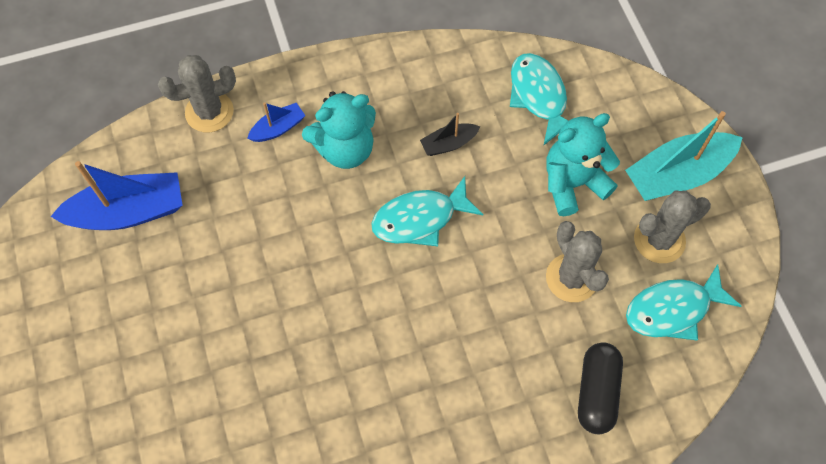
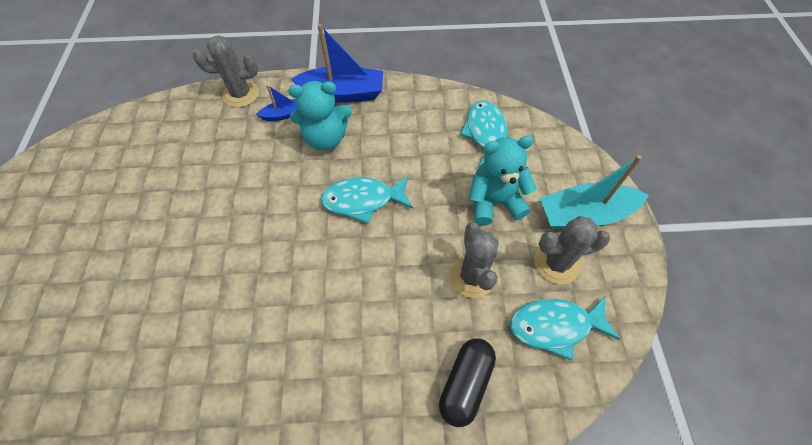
camera: 15 degrees right, 5 degrees down
blue boat [50,161,183,230] -> blue boat moved to [291,24,383,103]
black boat [420,113,480,156] -> none

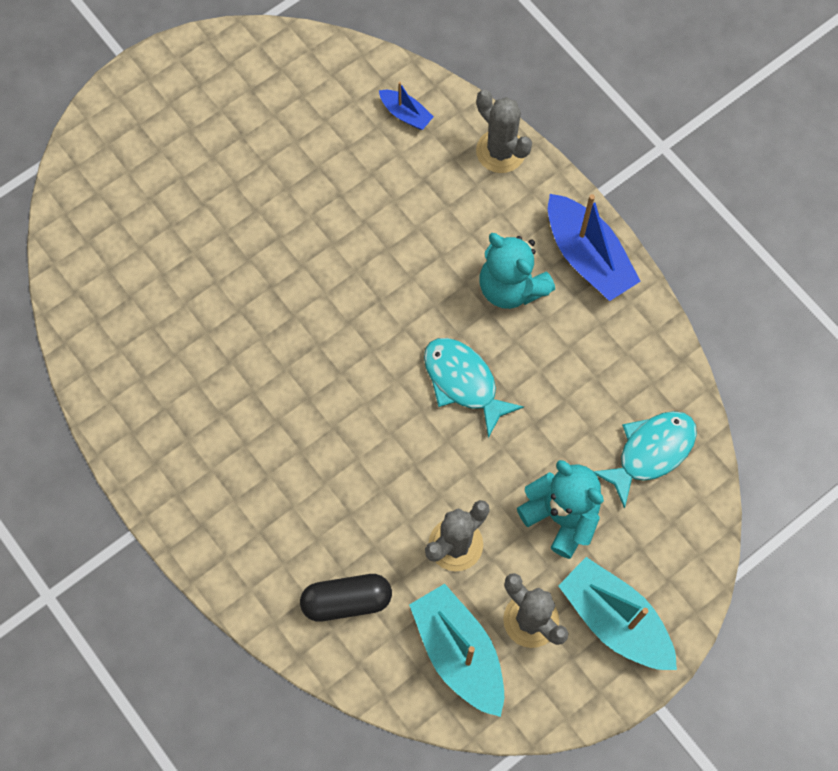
camera: 55 degrees right, 10 degrees up
blue boat [256,85,298,121] -> blue boat moved to [379,82,434,130]
turquoise fish [510,296,620,361] -> turquoise boat [409,584,504,717]

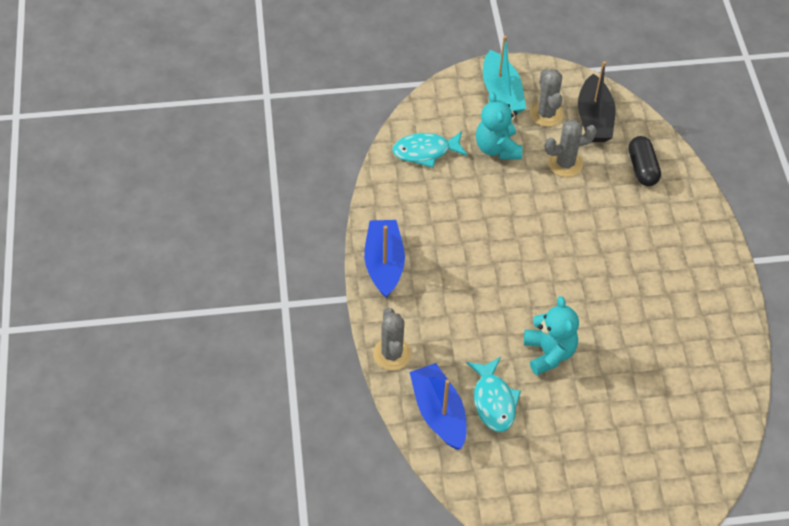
camera: 150 degrees left, 15 degrees down
black capsule [300,574,392,622] -> black capsule turned 60 degrees clockwise [628,136,661,186]
blue boat [379,82,434,130] -> blue boat [409,363,467,450], size x1.98
turquoise boat [409,584,504,717] -> black boat [578,61,616,142]
turquoise fish [424,338,524,438] -> turquoise fish moved to [467,357,521,432]
turquoise teddy bear [479,233,555,309] -> turquoise teddy bear moved to [524,296,579,375]

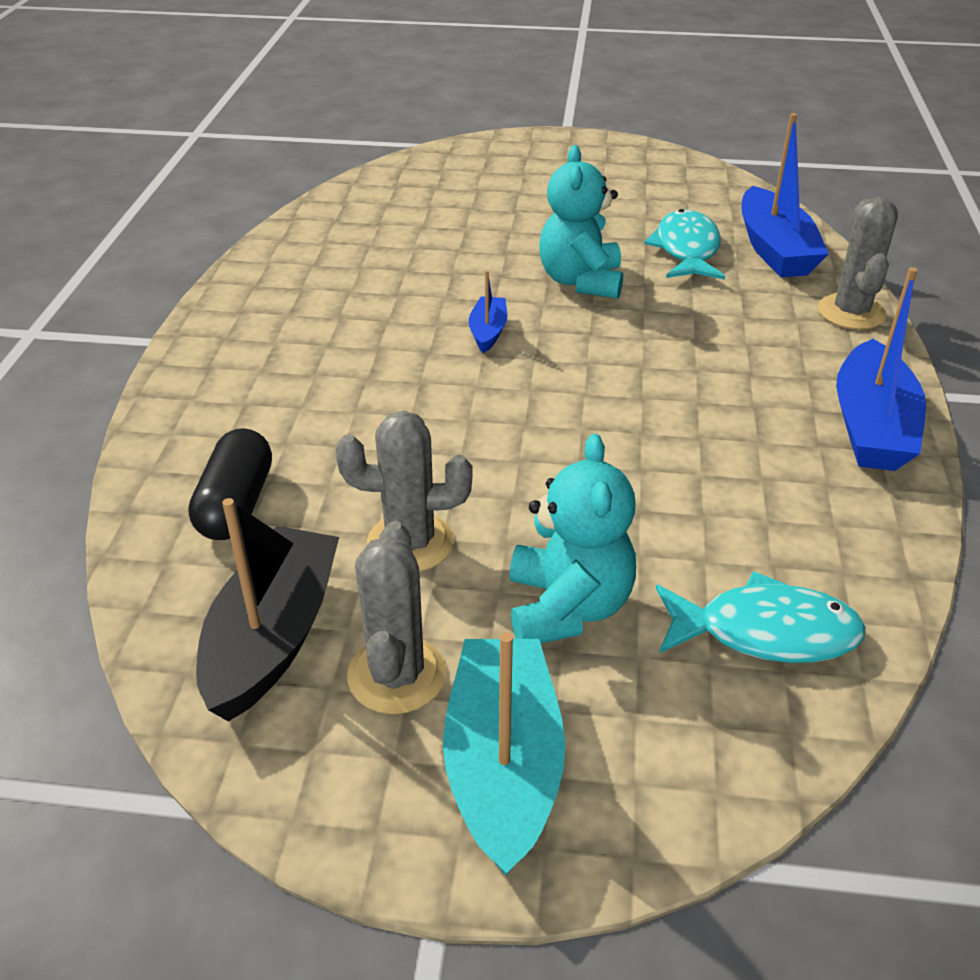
camera: 165 degrees left, 15 degrees down
none -> blue boat [469,270,507,353]

